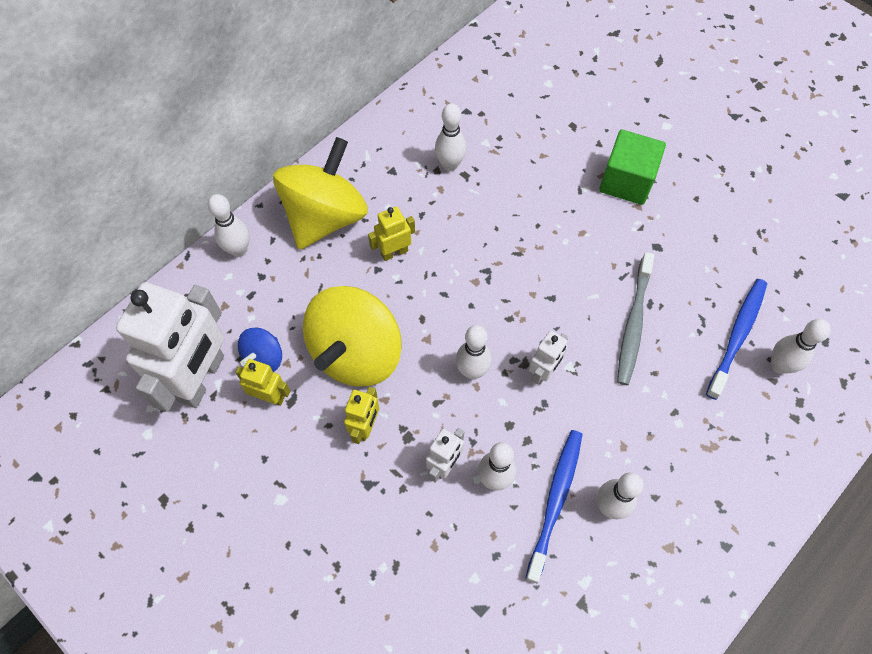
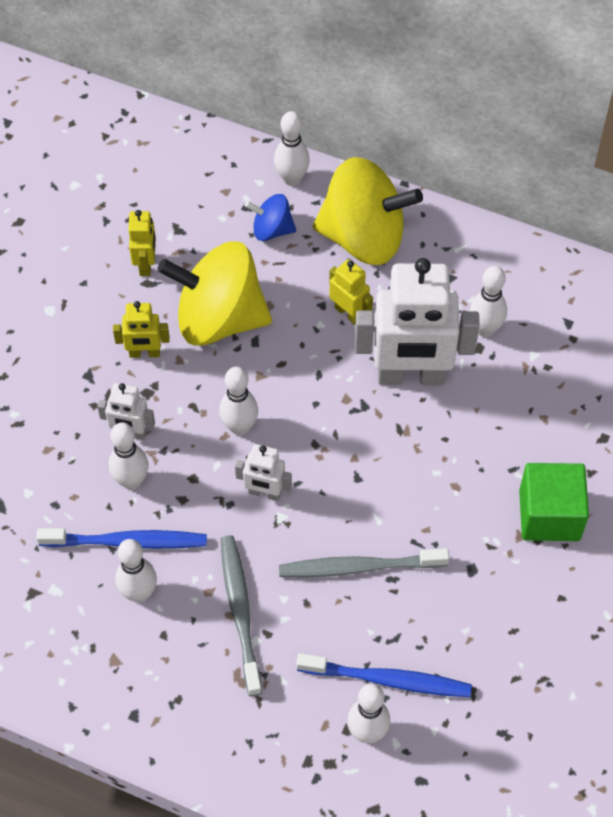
camera: 70 degrees right, 5 degrees down
white robot [116,282,225,412] -> white robot moved to [355,258,480,385]
blue spinning top [238,328,282,372] -> blue spinning top moved to [245,194,296,241]
none -> grey toothbrush [221,535,262,696]

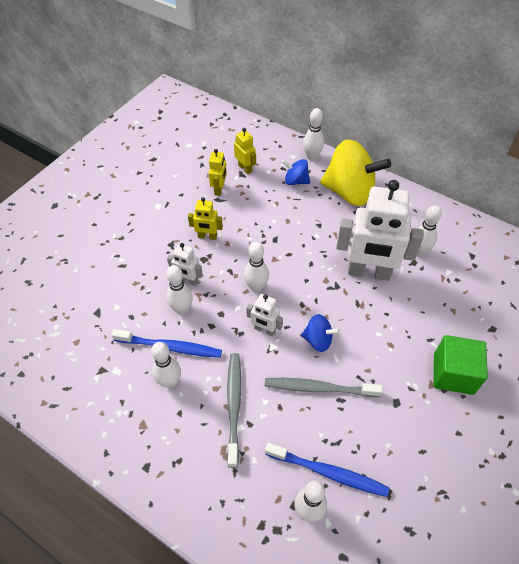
camera: 10 degrees right, 5 degrees down
yellow spinning top [157,241,272,346] -> none
yellow robot [329,259,373,325] -> yellow robot moved to [234,128,256,175]
none -> blue spinning top [301,314,340,352]

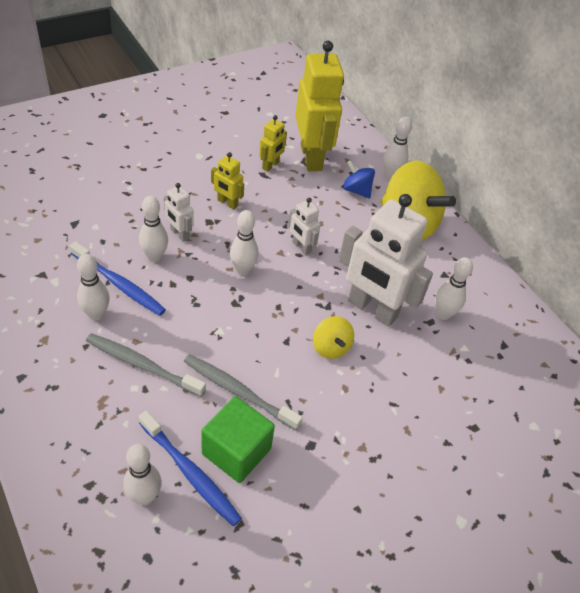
camera: 20 degrees right, 5 degrees down
grey toothbrush [227,353,241,468] -> grey toothbrush turned 90 degrees counterclockwise [86,333,206,397]
yellow robot [234,128,256,175] -> yellow robot [295,41,344,171], size x2.16
white robot [246,294,283,336] -> white robot moved to [289,198,320,255]
blue spinning top [301,314,340,352] -> none
green cube [434,335,488,395] -> green cube moved to [201,396,275,483]
none -> yellow spinning top [313,316,354,359]

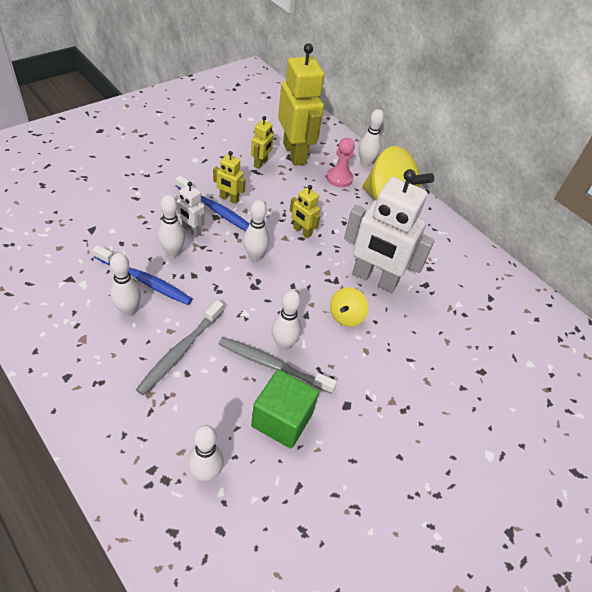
camera: 10 degrees left, 0 degrees up
grey toothbrush [86,333,206,397] -> grey toothbrush turned 75 degrees counterclockwise [136,300,224,395]
blue toothbrush [139,411,242,526] -> blue toothbrush moved to [175,176,250,231]
white robot [289,198,320,255] -> yellow robot [290,185,320,238]
yellow spinning top [313,316,354,359] -> yellow spinning top turned 60 degrees clockwise [330,287,368,327]
blue spinning top [343,160,375,199] -> pink pawn [326,138,355,187]
white bowling pin [435,257,473,320] -> white bowling pin moved to [272,290,301,350]

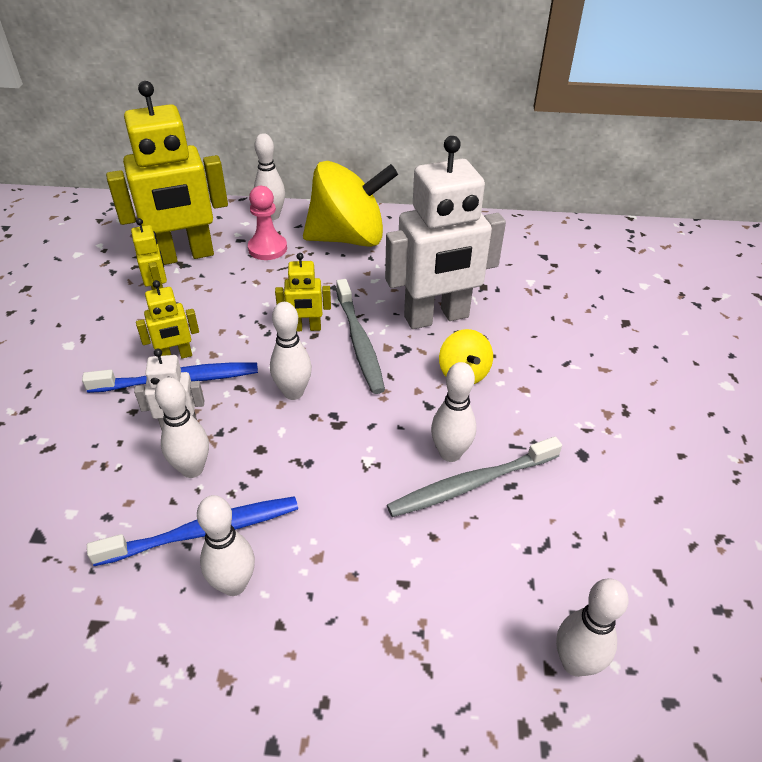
camera: 40 degrees left, 5 degrees down
grey toothbrush [136,300,224,395] -> grey toothbrush moved to [336,279,385,394]
green cube [251,369,319,448] -> none
yellow robot [278,43,324,166] -> yellow robot turned 135 degrees clockwise [106,81,228,265]

